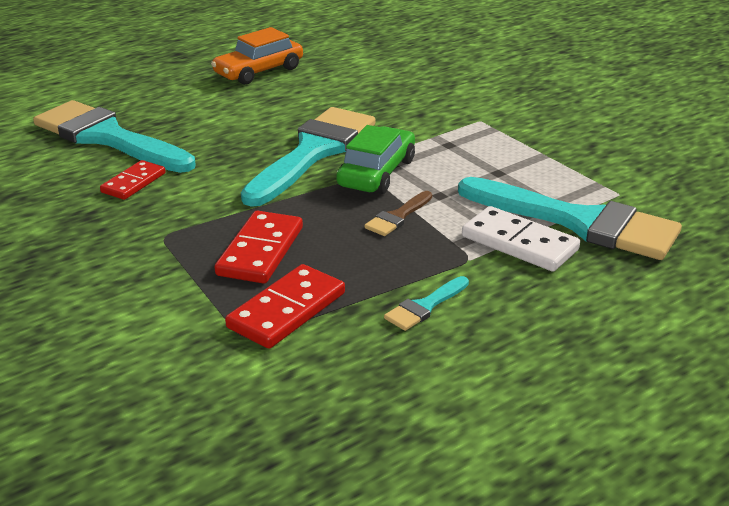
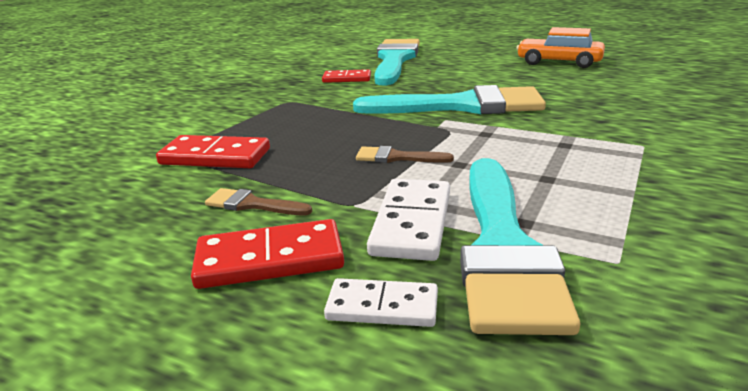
camera: 65 degrees right, 5 degrees down
red domino [215,211,303,284] -> red domino moved to [191,219,344,289]
green car [337,125,415,194] -> none
turquoise brush [384,276,469,331] -> brown brush [205,188,312,215]
none -> white domino [324,278,438,327]

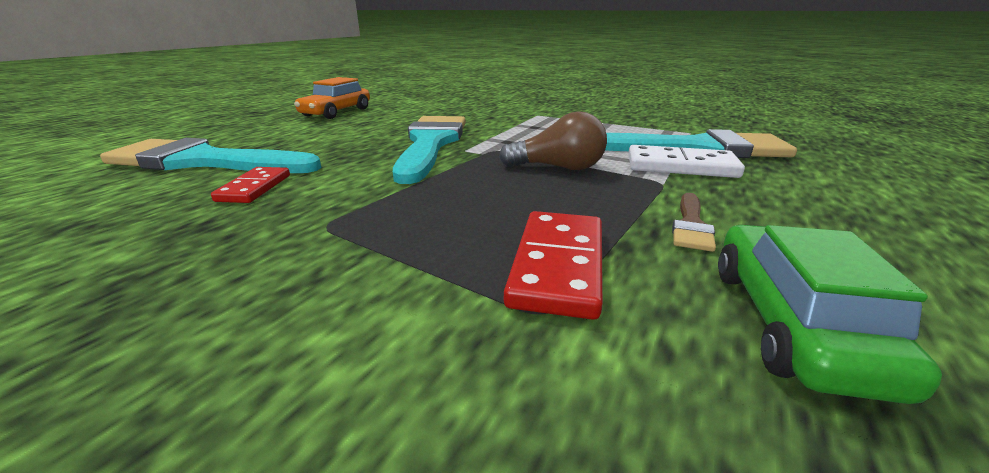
camera: 90 degrees left, 0 degrees up
red domino [191,219,344,289] -> none
white domino [324,278,438,327] -> none
brown brush [356,146,454,163] -> brown light bulb [499,111,607,170]
none -> green car [718,225,942,404]

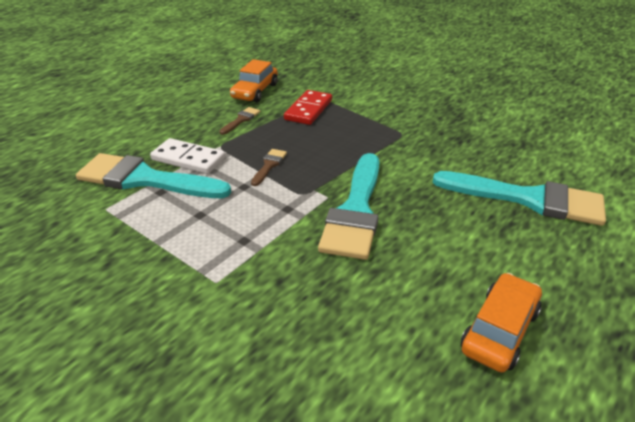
camera: 170 degrees left, 10 degrees up
red domino [211,167,290,203] -> none
brown light bulb [499,111,607,170] -> brown brush [251,149,287,186]
green car [718,225,942,404] -> orange car [230,59,278,102]

